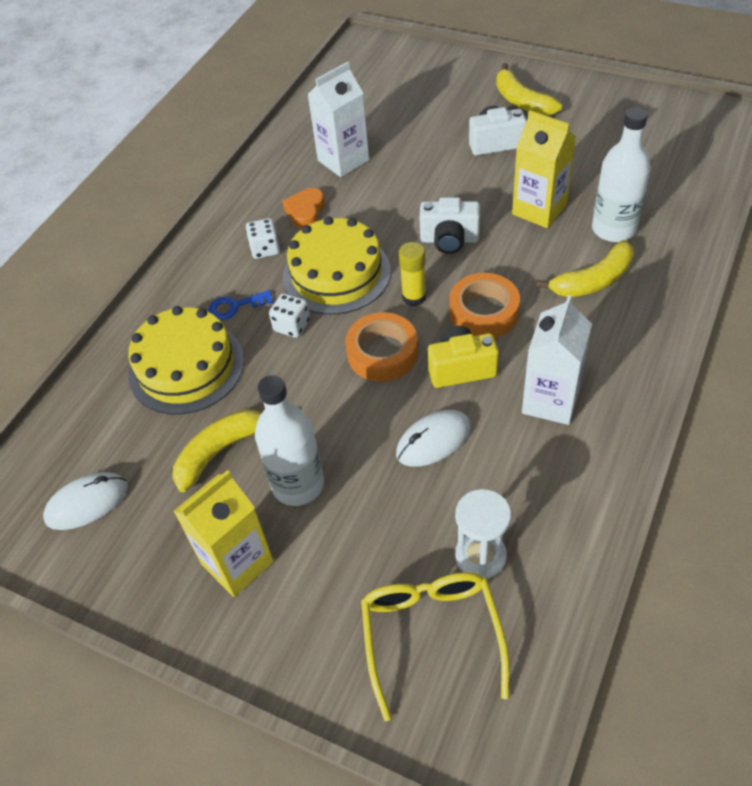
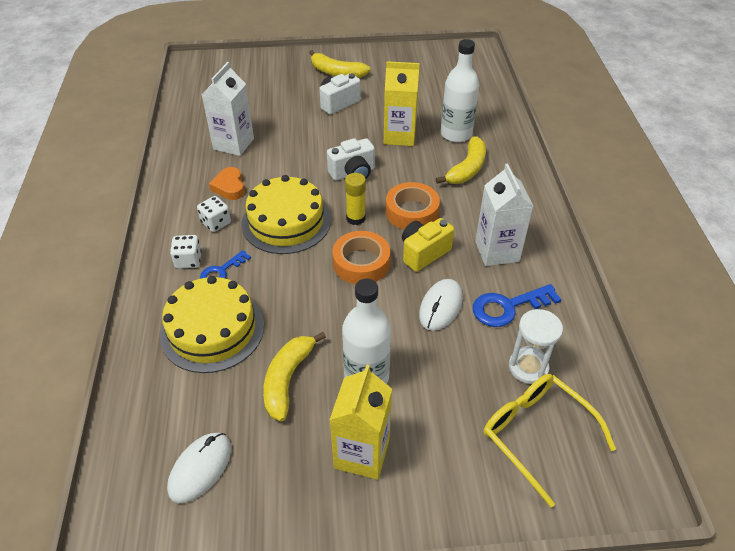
camera: 35 degrees left, 5 degrees down
white dice [269,293,310,338] -> white dice moved to [170,235,202,269]
none -> blue key [473,284,562,327]

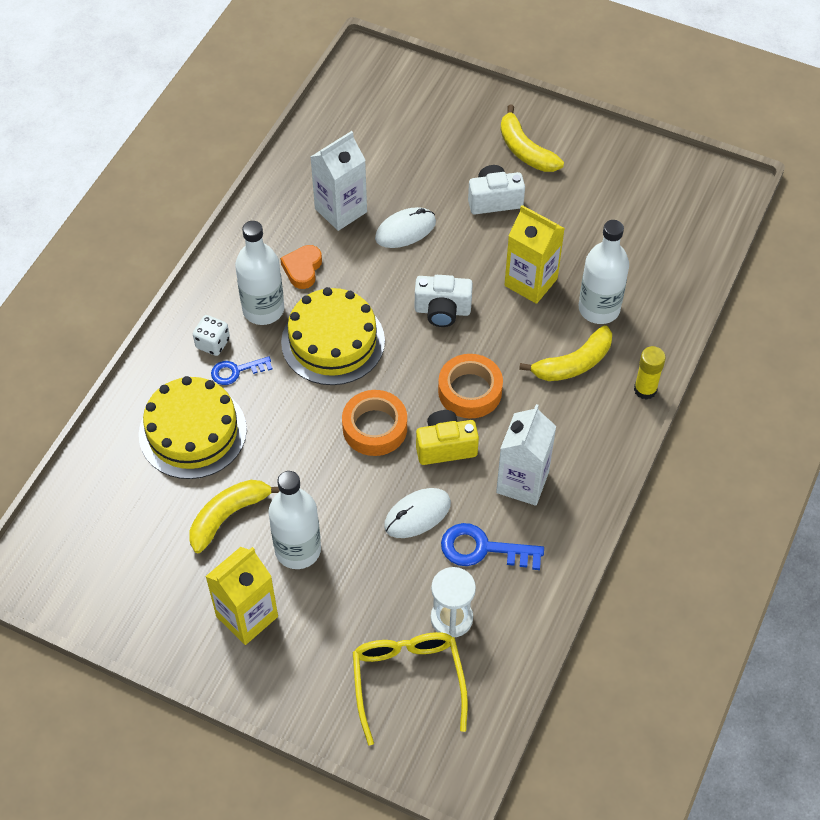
camera: 30 degrees right, 10 degrees up
white mouse [167,433,231,504] -> white mouse moved to [375,207,436,248]
white dice [197,196,231,232] -> white bottle [235,221,284,325]
yellow glue stick [345,173,366,225] -> yellow glue stick moved to [634,346,666,400]

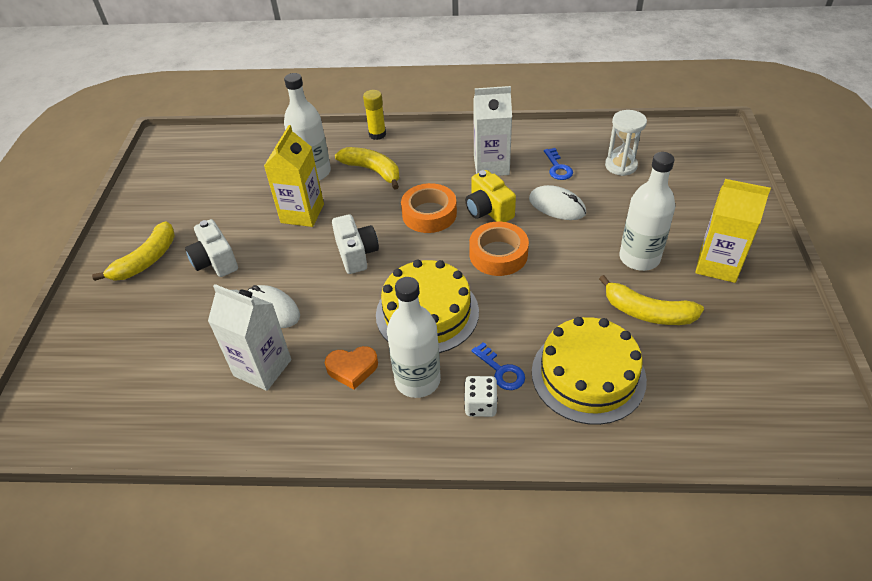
camera: 110 degrees left, 10 degrees down
yellow glasses [353,632,468,746] -> none
blue key [441,523,544,570] -> blue key [544,148,573,180], size x0.64

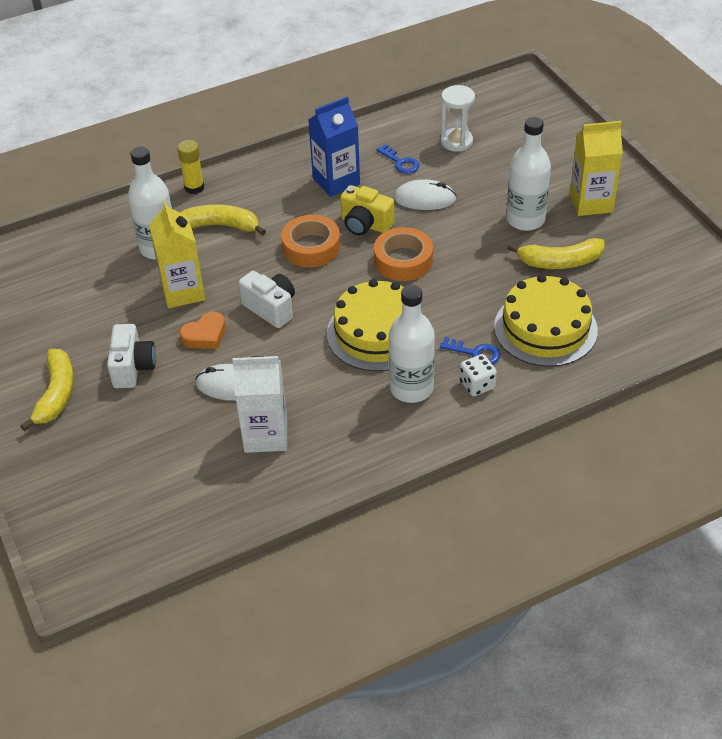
camera: 30 degrees left, 0 degrees up
white camera [185,219,238,277] -> white camera turned 120 degrees counterclockwise [107,324,156,388]
orange heart [325,346,378,390] -> orange heart moved to [180,312,226,349]
white carton [473,86,512,176] -> blue carton [308,97,360,197]

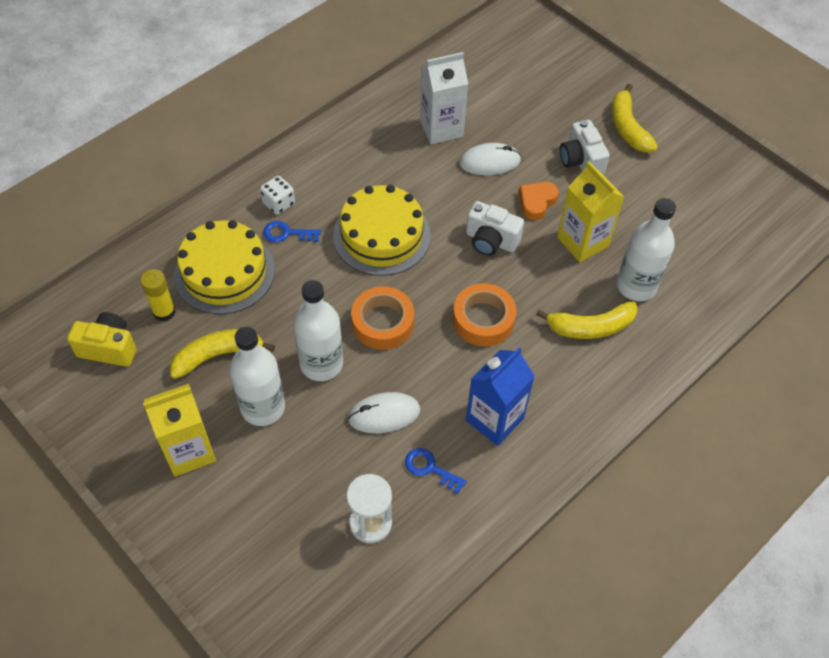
camera: 160 degrees right, 10 degrees up
yellow glue stick [177,140,204,194] -> yellow glue stick moved to [140,269,176,322]
yellow camera [340,185,395,235] -> yellow camera moved to [67,312,137,367]
white bottle [389,285,435,403] -> white bottle moved to [293,280,343,381]

